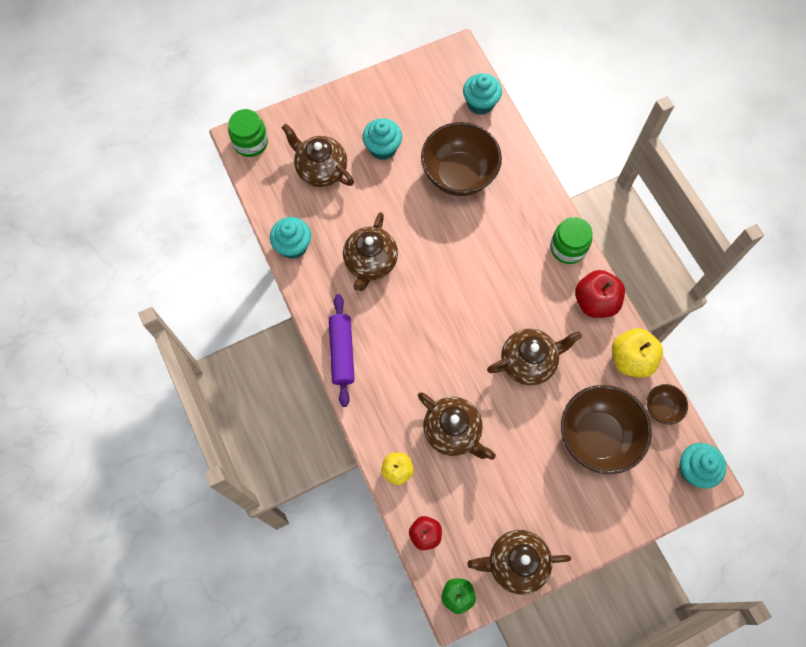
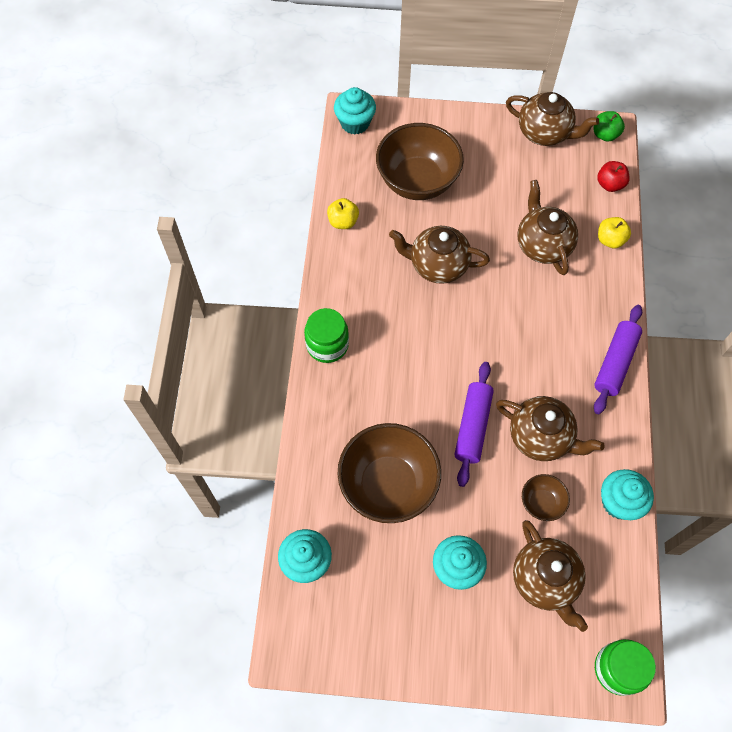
camera: 150 degrees left, 5 degrees down
brown teapot [343,212,398,291] -> brown teapot turned 75 degrees clockwise [496,396,605,461]
red apple [575,270,625,318] -> none
yellow apple [612,328,663,378] -> yellow apple [327,198,359,229], size x0.63
brown bowl [647,384,688,424] -> brown bowl moved to [522,474,570,521]
none -> purple rolling pin [454,362,494,487]

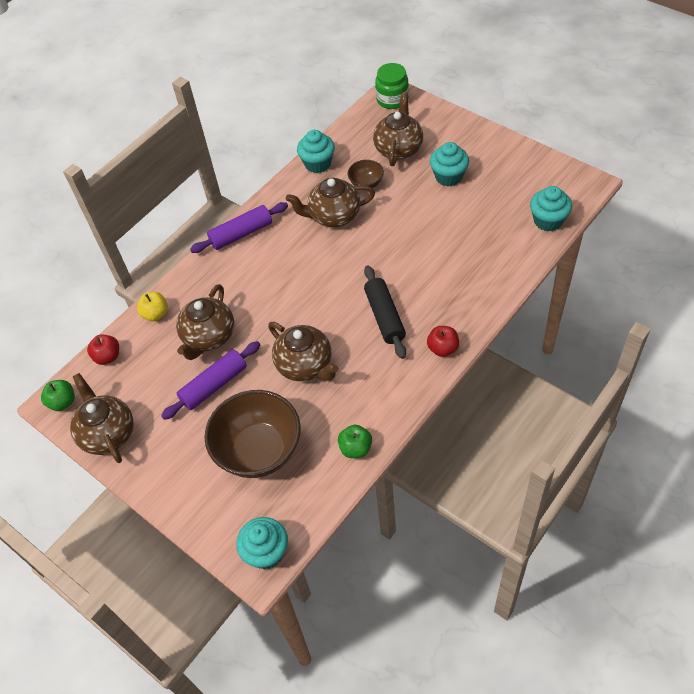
camera: 140 degrees left, 10 degrees down
green jar [304,308,349,363] -> red apple [427,326,459,357]
yellow apple [327,198,359,229] -> green apple [338,425,372,458]
brown bowl [337,423,441,523] -> none
purple rolling pin [454,362,494,487] -> purple rolling pin moved to [161,341,260,420]
brown teapot [496,396,605,461] -> brown teapot turned 75 degrees counterclockwise [286,178,375,227]
none -> black rolling pin [364,266,406,359]

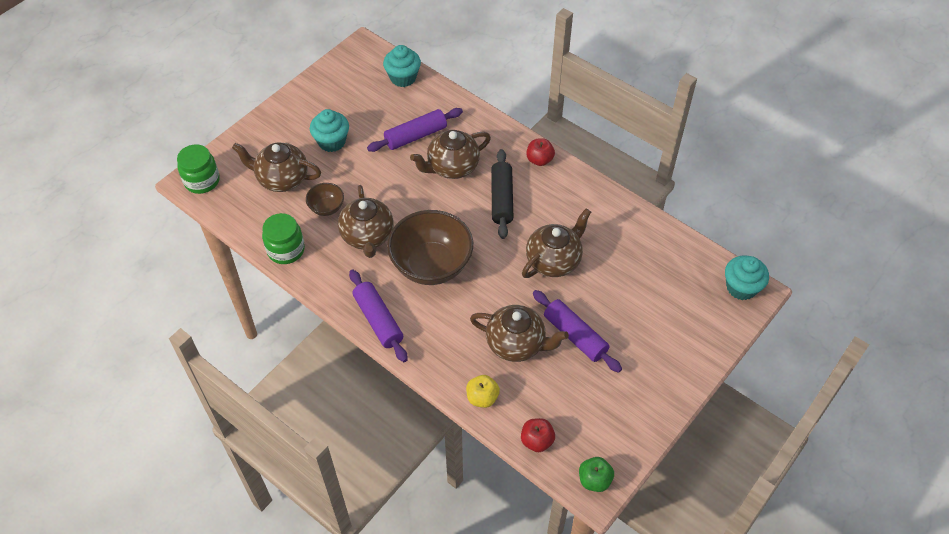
camera: 95 degrees left, 0 degrees up
brown teapot [70,373,134,463] -> brown teapot moved to [410,130,491,179]
brown bowl [204,390,301,478] -> brown bowl moved to [387,210,473,285]
turquoise cupcake [297,130,335,173] -> green jar [262,213,305,264]
green apple [338,425,372,458] -> none
black rolling pin [364,266,406,359] -> black rolling pin turned 75 degrees counterclockwise [491,149,514,239]
none -> purple rolling pin [367,108,463,152]

